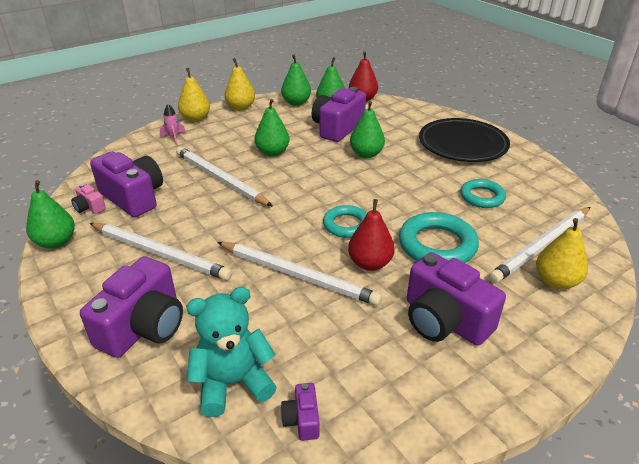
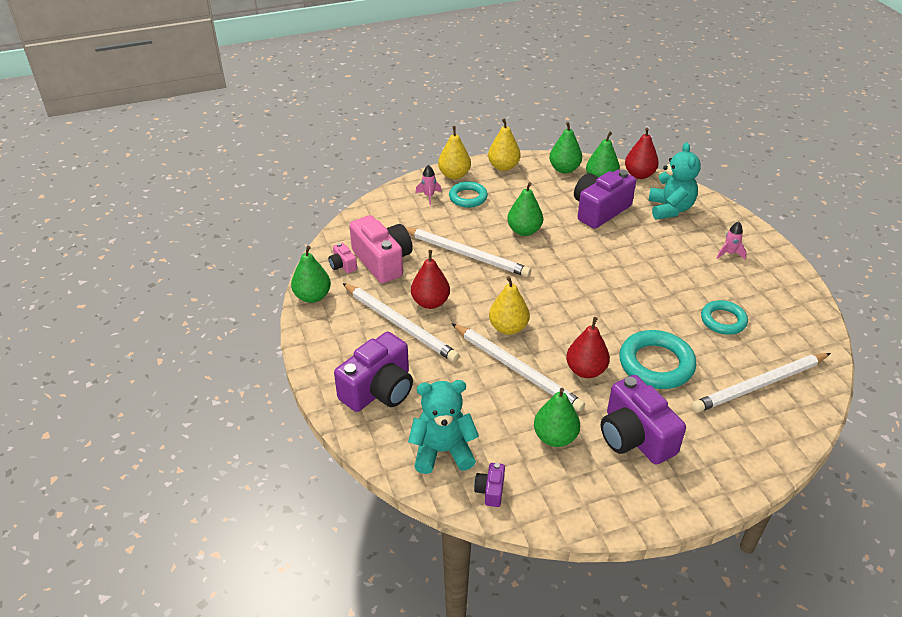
camera: 15 degrees right, 5 degrees up
purple camera [90,152,163,217] -> pink camera [349,215,413,283]
white pencil [176,147,272,206] -> white pencil turned 150 degrees clockwise [405,227,531,277]
turquoise ring [323,205,367,238] -> turquoise ring moved to [449,181,488,208]
green pear [350,101,385,158] -> green pear moved to [534,388,580,447]
black plate [419,118,510,162] -> pink rocket [717,222,746,259]
yellow pear [536,218,588,289] -> yellow pear moved to [489,276,530,335]
none -> red pear [411,250,450,309]
none -> turquoise teddy bear [648,142,701,220]

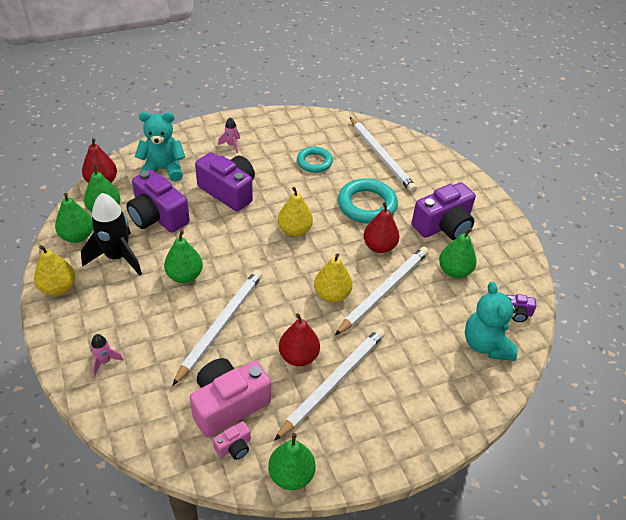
camera: 95 degrees left, 5 degrees up
purple camera [334,332,413,412] -> purple camera moved to [195,152,255,212]
yellow pear [438,126,471,179] -> yellow pear moved to [278,187,313,237]
turquoise ring [449,181,488,208] -> none
none -> black rocket [81,193,142,276]

